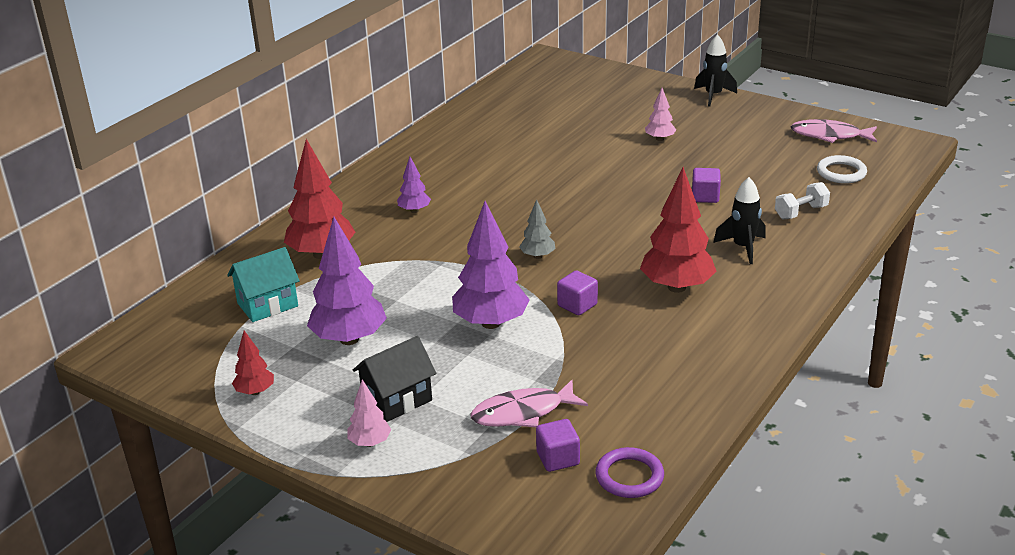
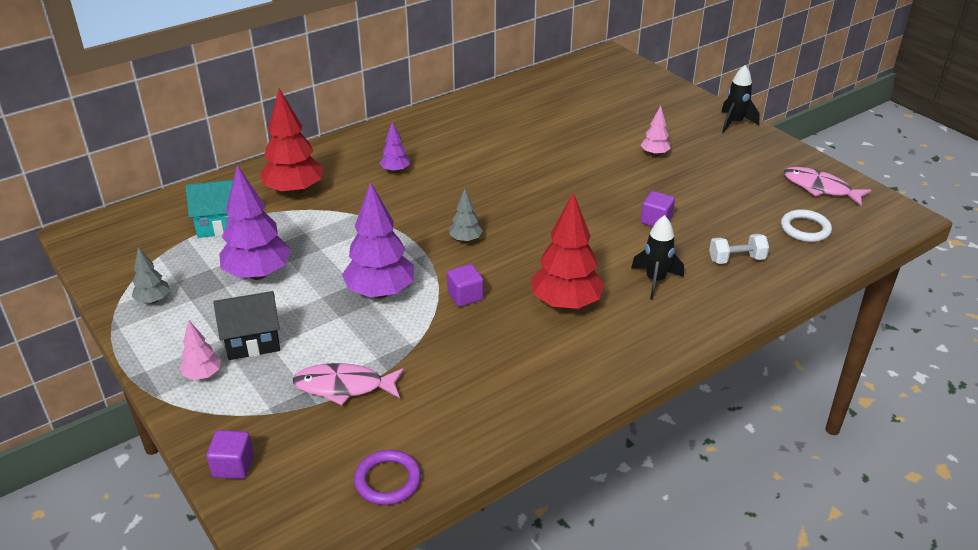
camera: 20 degrees right, 5 degrees up
red tree [232,331,274,395] -> grey tree [132,247,170,304]
purple cube [536,419,580,472] -> purple cube moved to [206,430,254,479]

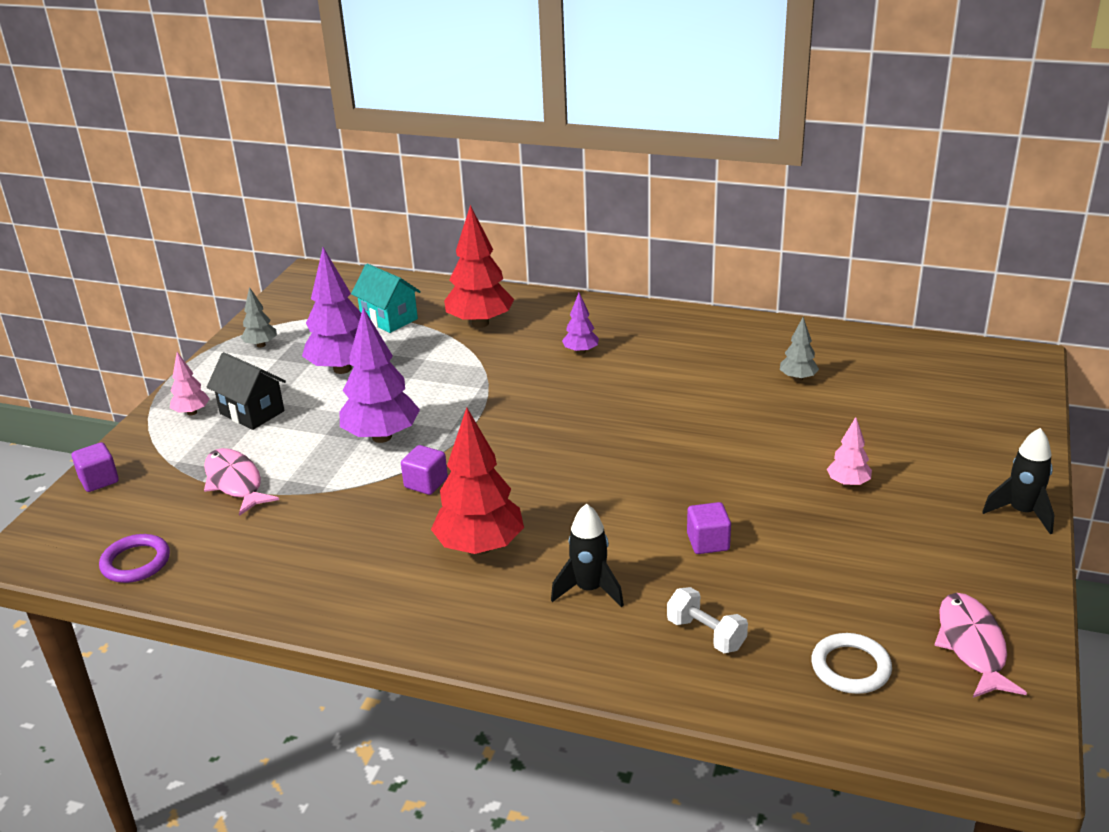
camera: 55 degrees right, 5 degrees down
grey tree [449,189,483,243] -> grey tree moved to [780,317,819,381]

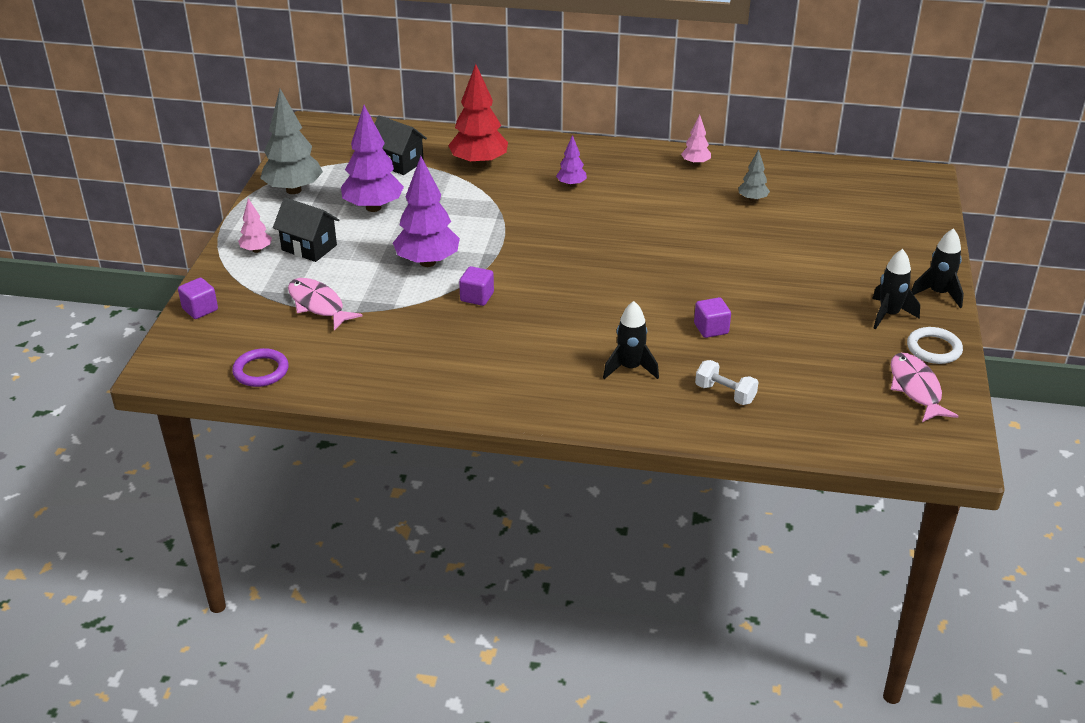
camera: 10 degrees left, 5 degrees up
grey tree [241,287,277,348] -> grey tree [260,89,323,194], size x1.97
turquoise house [351,264,421,333] -> black house [375,116,427,175]
red tree [431,408,524,555] -> none
white ring [811,633,892,694] -> white ring moved to [907,327,963,364]
pink tree [827,417,872,487] -> pink tree moved to [681,115,711,166]
none -> black rocket [872,249,920,329]

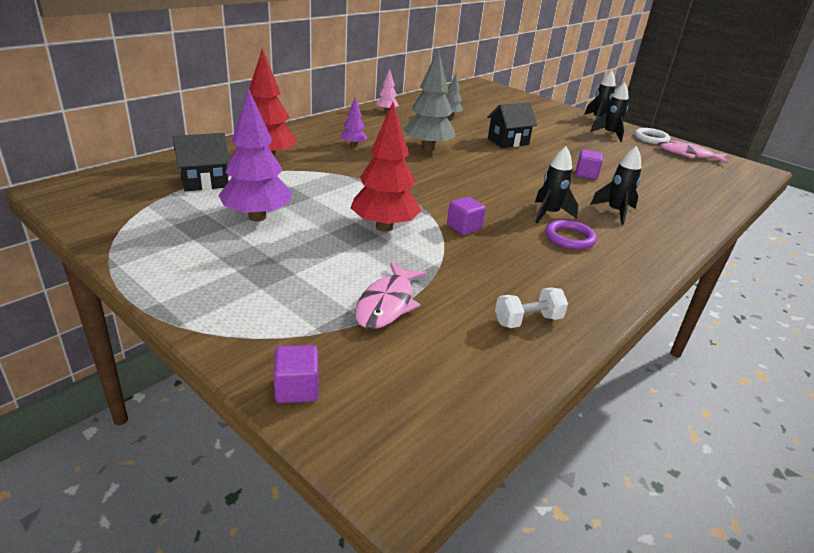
camera: 60 degrees left, 5 degrees down
purple ring [232,348,289,387] -> purple ring moved to [545,220,597,250]
pink tree [238,198,272,253] -> none
grey tree [260,89,323,194] -> grey tree moved to [403,48,455,151]
black house [273,198,339,262] -> black house moved to [487,102,537,148]
pink fish [288,278,362,330] -> pink fish turned 60 degrees counterclockwise [355,262,427,329]
purple tree [393,156,460,267] -> red tree [350,102,421,232]
white dumbbell [695,360,758,405] -> white dumbbell moved to [495,287,568,328]
none -> black rocket [535,146,578,223]

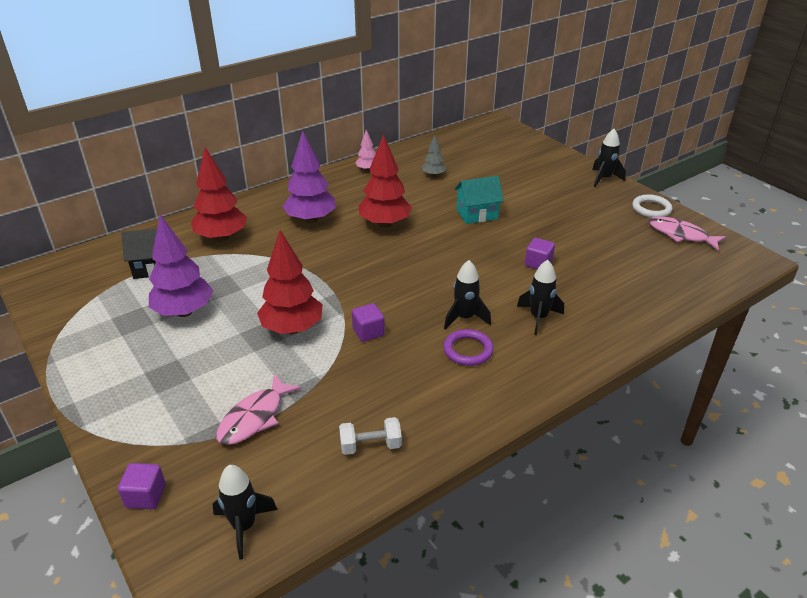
camera: 15 degrees right, 5 degrees up
purple tree [340,97,367,147] -> purple tree [282,131,336,224], size x1.97
grey tree [403,48,455,151] -> red tree [358,134,412,228]
black house [487,102,537,148] -> turquoise house [455,176,504,224]
black rocket [590,82,629,142] -> black rocket moved to [213,465,278,560]

